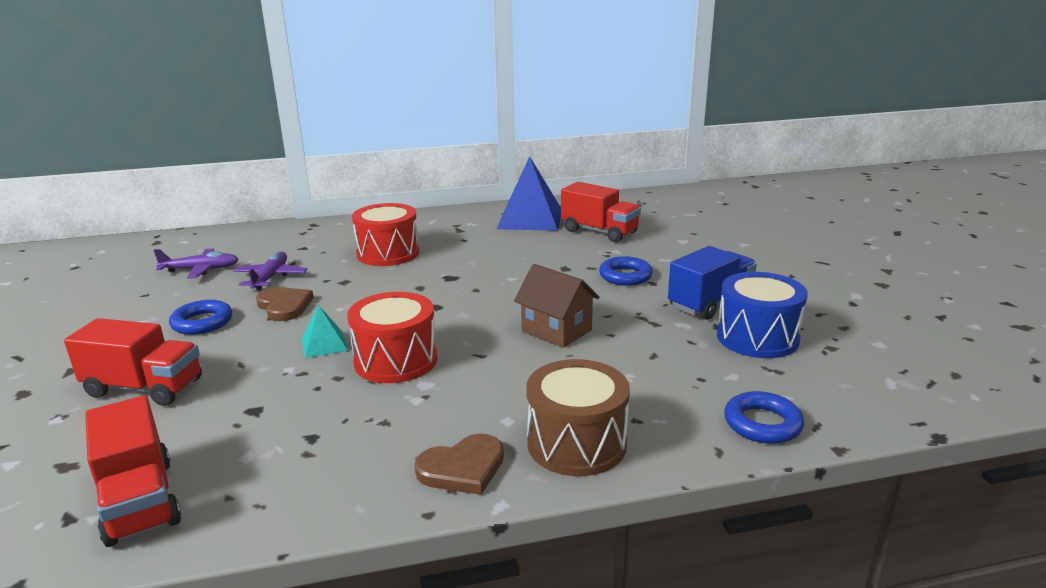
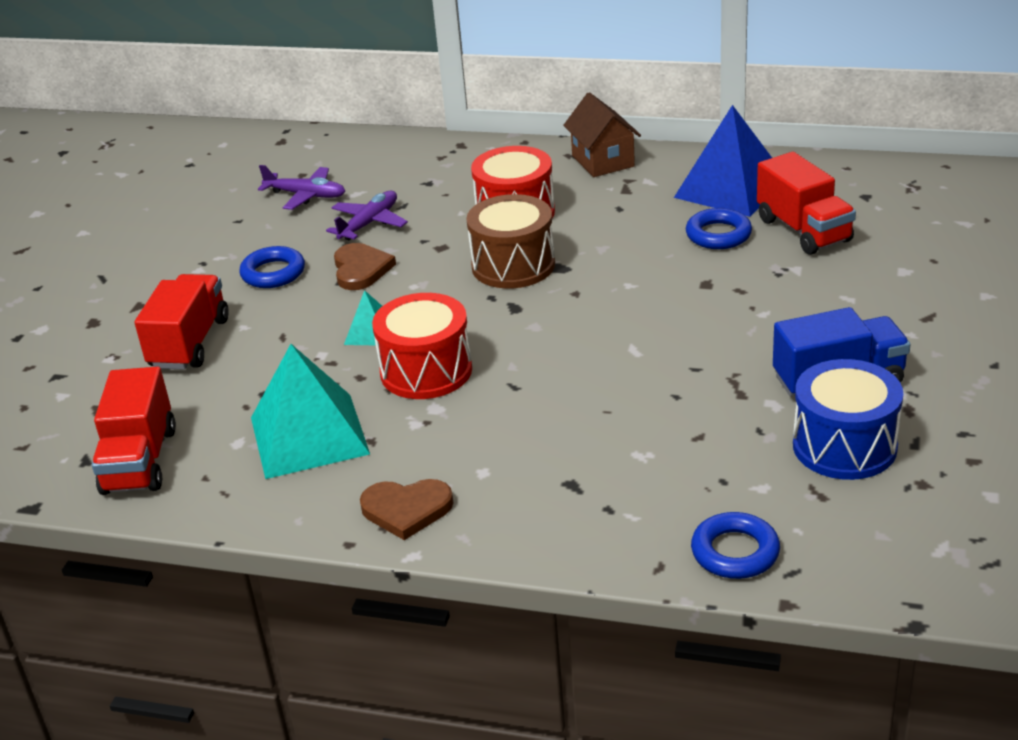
camera: 30 degrees right, 10 degrees up
red truck [64,318,202,406] -> red truck turned 120 degrees counterclockwise [134,274,229,369]
brown house [514,264,600,348] -> brown house moved to [563,92,641,177]
brown drum [526,359,630,476] -> brown drum moved to [466,194,555,289]
blue ring [599,256,653,286] -> blue ring moved to [686,208,752,249]
none -> turquoise pyramid [251,344,370,479]

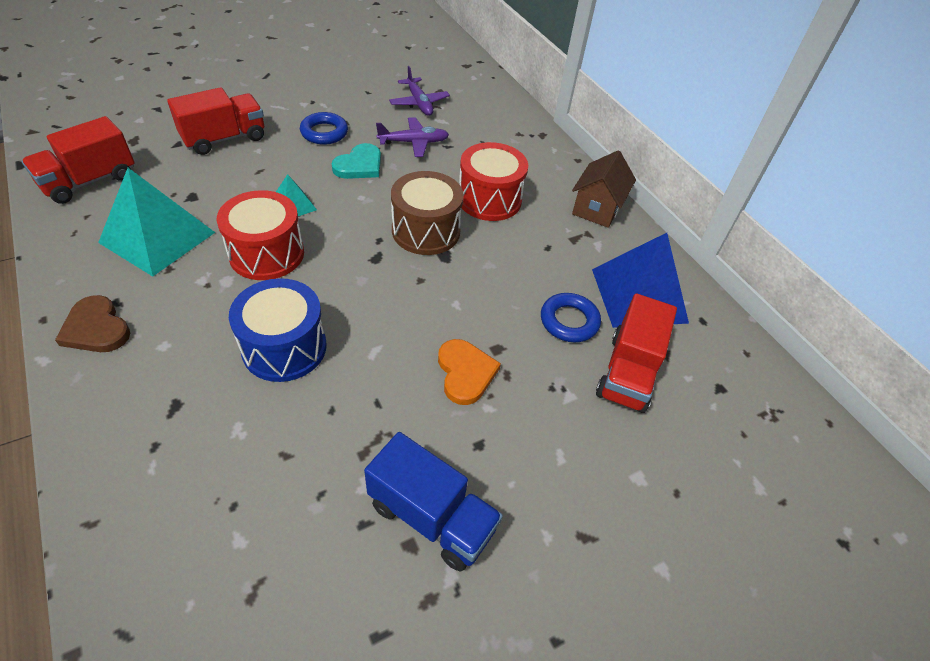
camera: 40 degrees right, 15 degrees up
brown heart [334,243,396,290] -> turquoise heart [332,143,381,179]
blue ring [691,512,780,579] -> none
blue drum [793,359,903,480] -> blue drum moved to [229,278,327,382]
none -> orange heart [438,339,501,405]

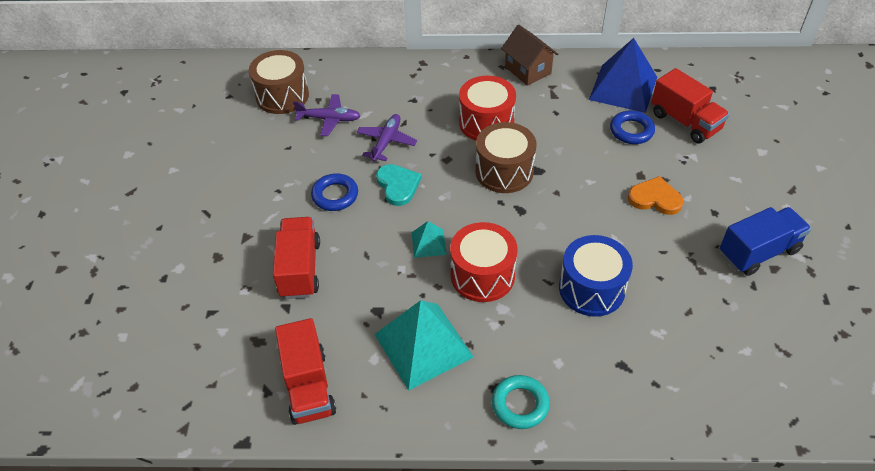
camera: 55 degrees left, 0 degrees up
brown heart [55,295,130,352] -> turquoise ring [492,375,550,429]
none -> brown drum [249,50,309,114]

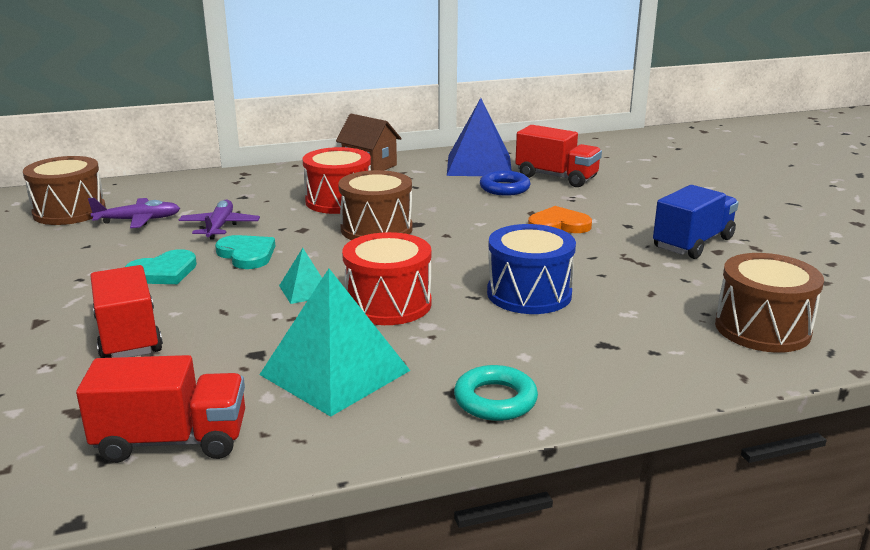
camera: 20 degrees left, 25 degrees down
red truck [275,318,336,425] -> red truck turned 60 degrees counterclockwise [76,355,245,463]
blue ring [311,174,358,211] -> turquoise heart [125,249,197,284]
none -> brown drum [715,253,824,353]

